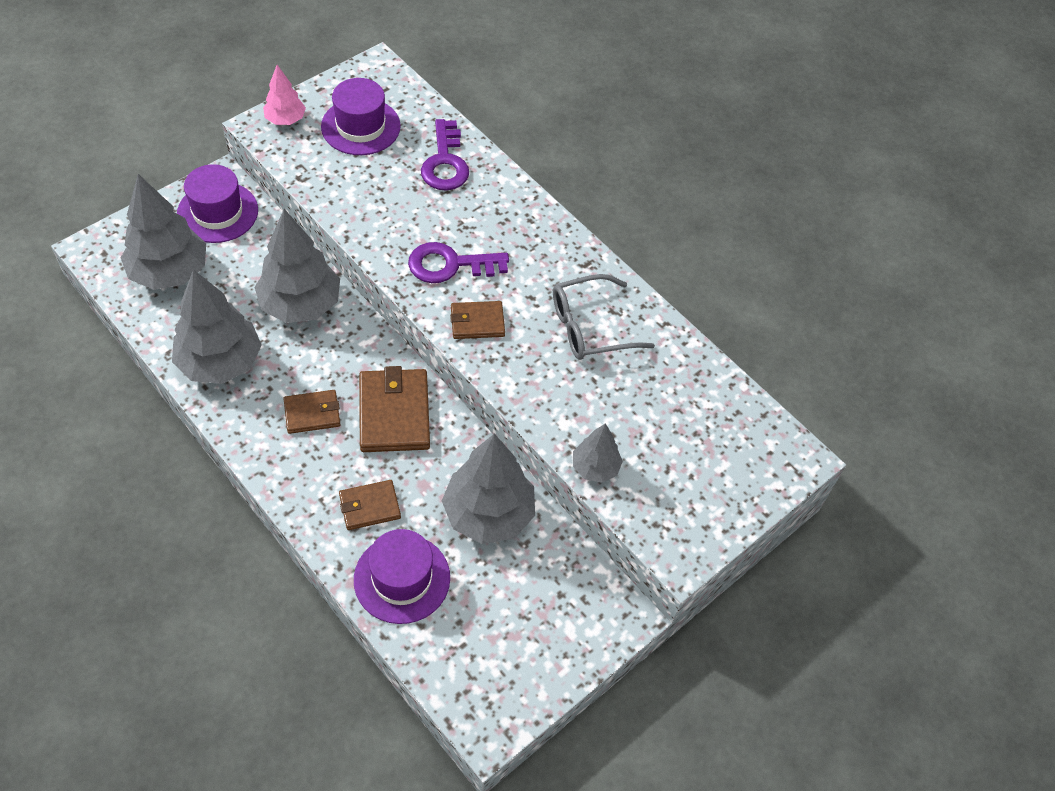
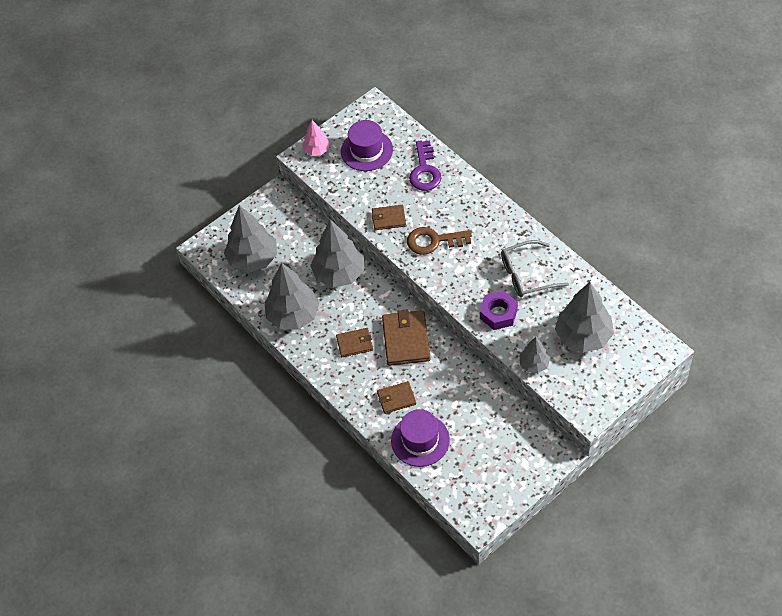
camera: 10 degrees right, 0 degrees up
purple hat [177,164,258,243] -> none
purple key [408,242,509,283] -> brown key [407,227,472,255]
grey tree [442,434,535,544] -> grey tree moved to [555,282,614,353]
brown wallet [450,301,505,339] -> brown wallet moved to [372,205,406,230]
none -> purple nut [480,291,518,330]

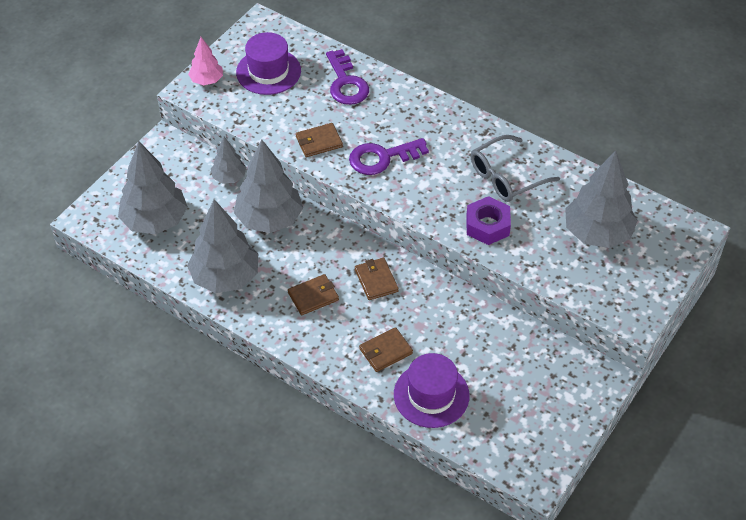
camera: 20 degrees left, 5 degrees down
brown wallet [382,309,430,366] -> brown wallet [355,258,399,300], size x0.59
brown key [407,227,472,255] -> purple key [349,138,429,175]
grey tree [519,337,550,373] -> grey tree moved to [211,137,246,184]

